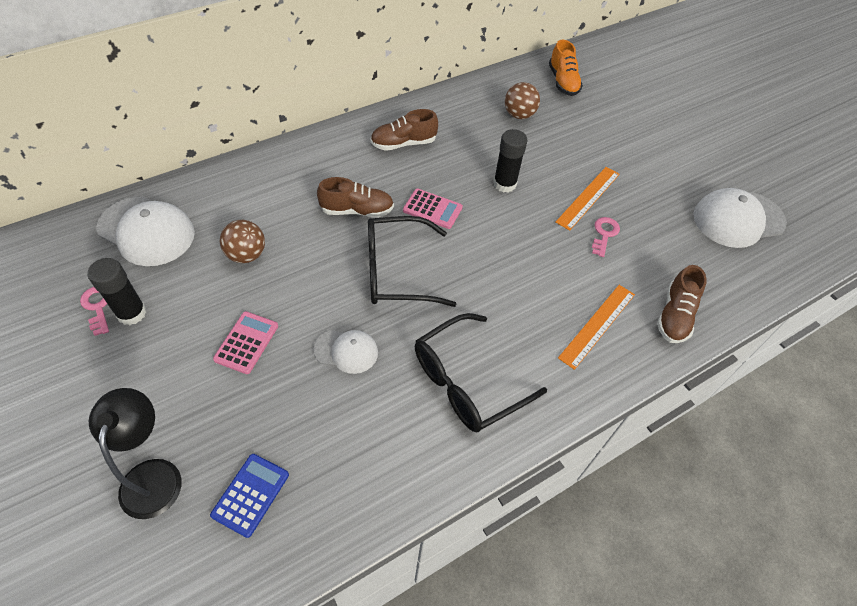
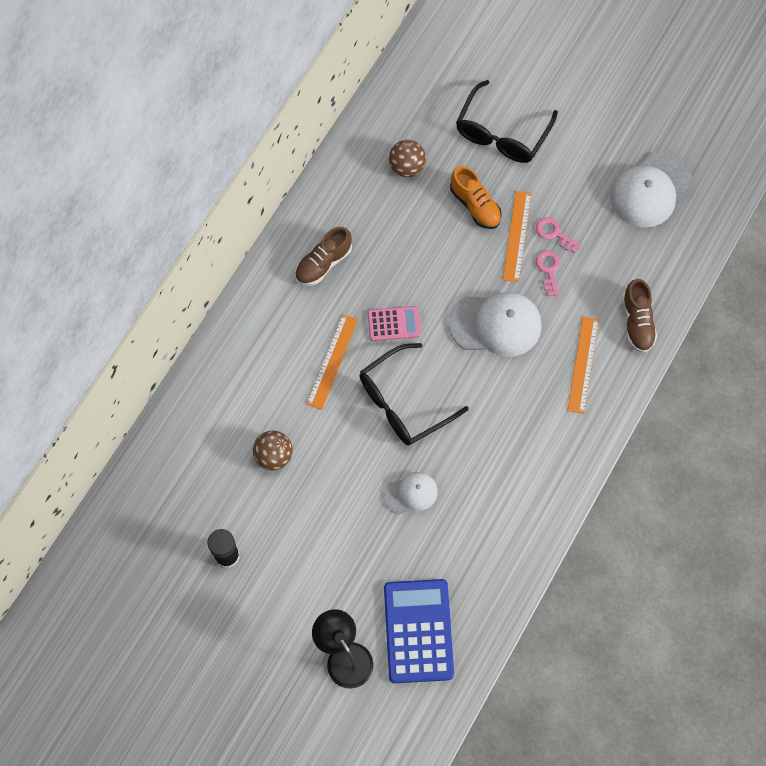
camera: 25 degrees left, 15 degrees up
pink key [80,287,109,336] -> pink key moved to [536,218,581,253]
white cap [96,197,195,266] -> white cap moved to [448,292,542,357]
blue calculator [210,454,289,538] -> blue calculator [384,579,454,683], size x1.83
pink calculator [213,311,278,374] -> none
brown shoe [317,177,394,217] -> orange ruler [306,314,358,410]
black glasses [415,313,547,432] -> black glasses moved to [456,80,558,163]
black glue stick [493,129,527,193] -> none
orange shoe [549,40,583,96] -> orange shoe moved to [450,166,502,229]

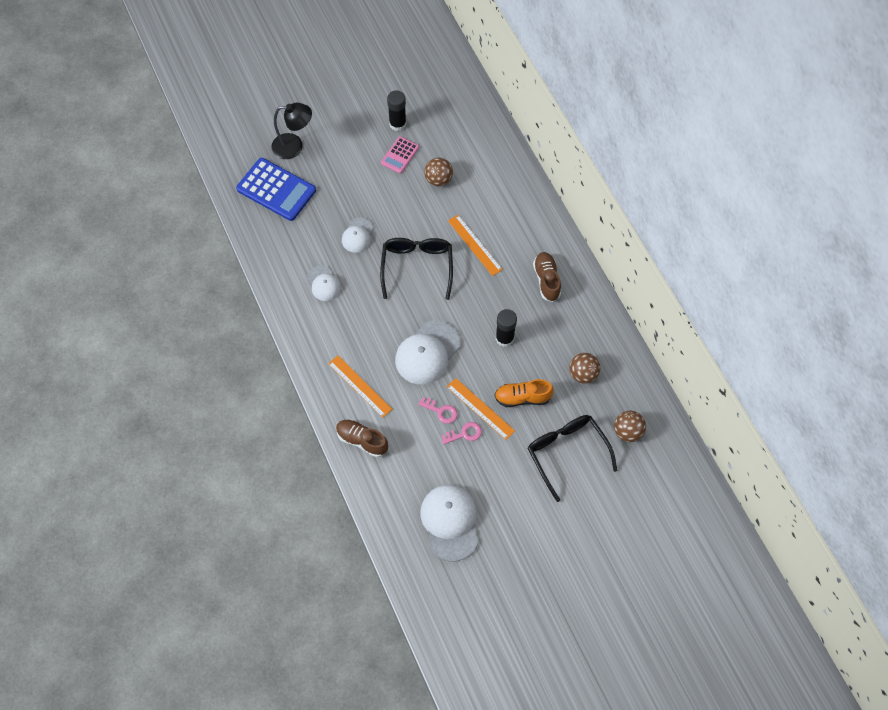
camera: 125 degrees right, 5 degrees down
pink calculator [368,306,421,341] -> pink calculator moved to [381,136,419,174]
none -> white cap [307,265,341,301]
none -> black glue stick [496,309,517,347]
none -> brown ball [614,410,646,442]

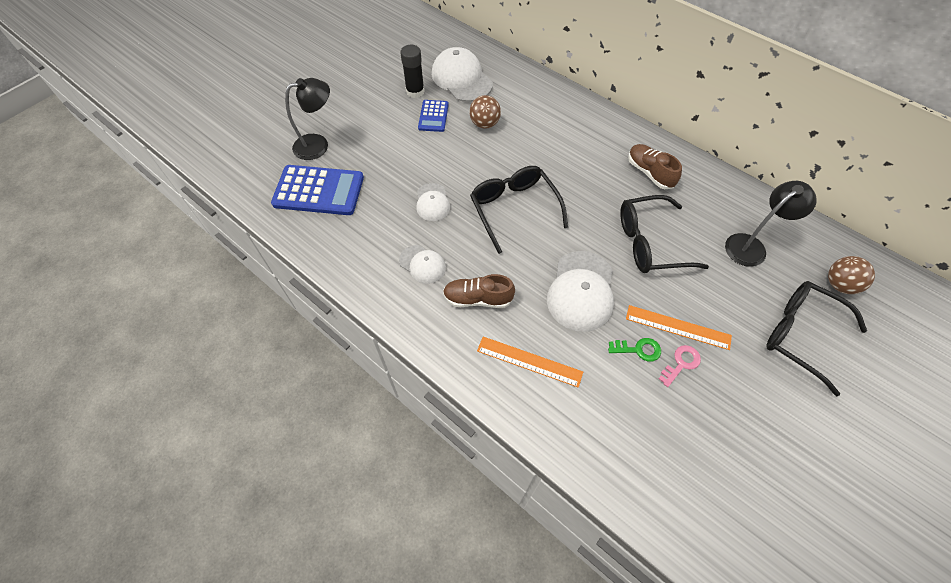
camera: 25 degrees left, 5 degrees down
brown shoe [336,419,388,457] -> brown shoe moved to [443,274,515,308]
pink calculator [381,136,419,174] -> blue calculator [418,100,449,132]
pink key [418,397,457,424] -> green key [608,338,661,362]
white cap [420,485,478,562] -> white cap moved to [432,47,493,102]
orange ruler [448,215,503,276] -> none
orange shoe [495,379,554,407] -> none
black glue stick [496,309,517,347] -> black glasses [620,195,709,273]
brown ball [569,353,600,384] -> black lamp [725,181,817,267]

